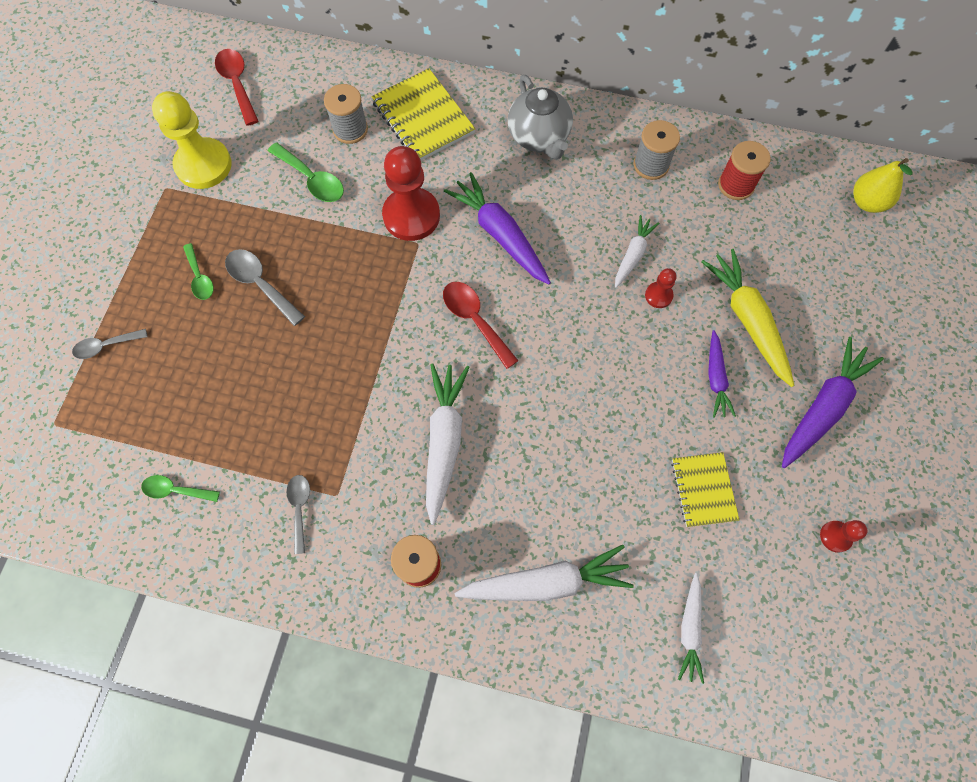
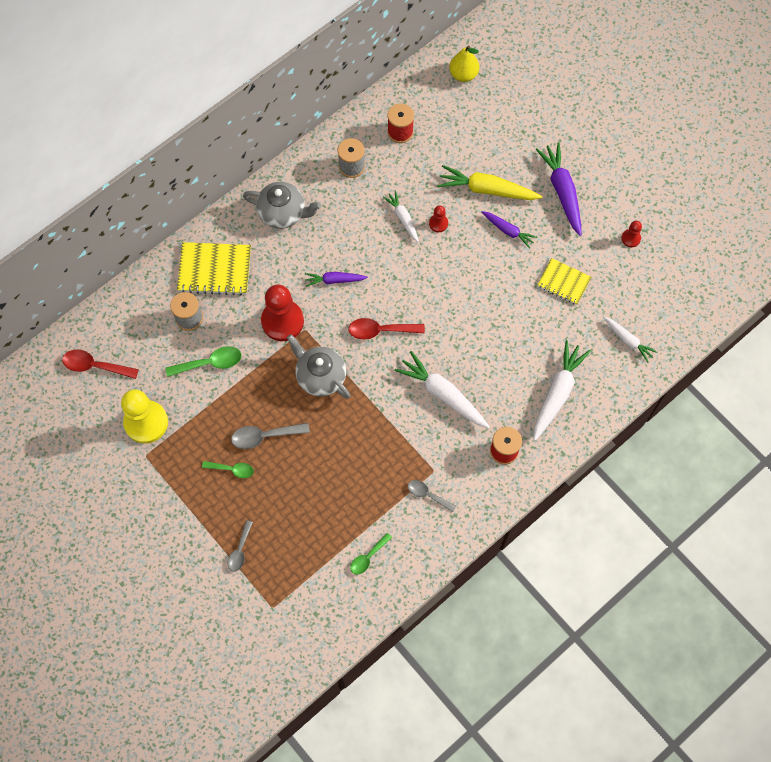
camera: 55 degrees left, 0 degrees up
purple carrot [444,172,551,285] -> purple carrot [305,272,368,287], size x0.58
none -> grey teapot [287,334,351,399]

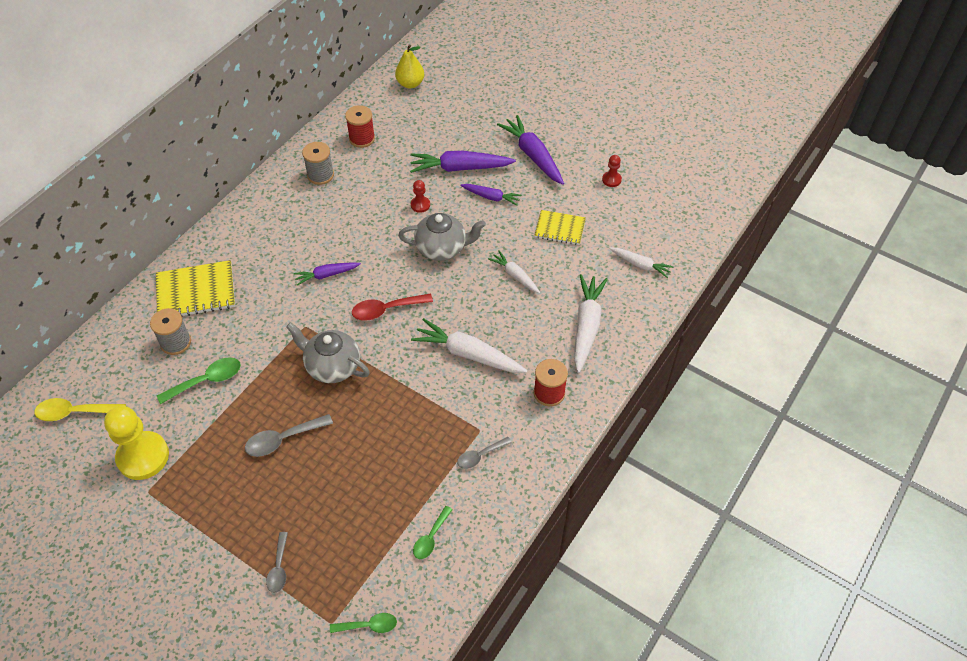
camera: 15 degrees left, 15 degrees down
red spoon [62,349,139,379] -> yellow spoon [34,398,126,421]
green spoon [202,461,254,478] -> green spoon moved to [330,613,397,633]
grey teapot [243,182,321,229] -> grey teapot moved to [398,213,486,261]
red pawn [261,284,304,341] -> none
white carrot [383,190,419,242] -> white carrot moved to [488,250,541,293]
grey spoon [408,480,456,512] -> grey spoon turned 45 degrees counterclockwise [457,437,512,469]
yellow carrot [437,165,542,200] -> purple carrot [410,151,516,173]

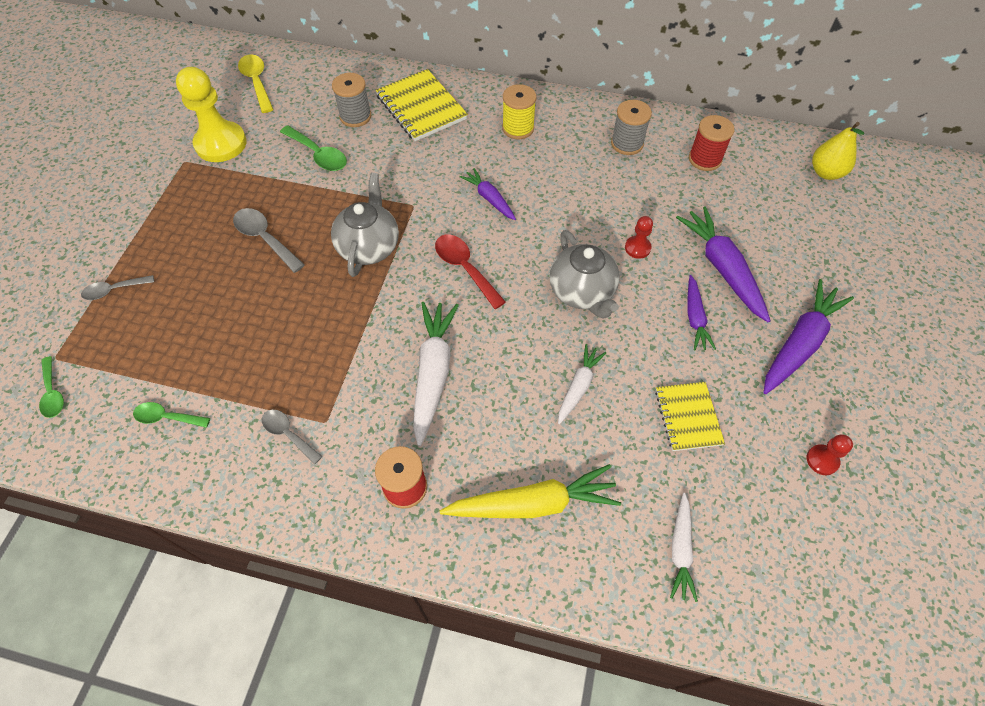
camera: 70 degrees right, 5 degrees up
white carrot [574,274,608,373] -> yellow carrot [440,464,621,518]
none -> yellow spool [502,84,536,139]

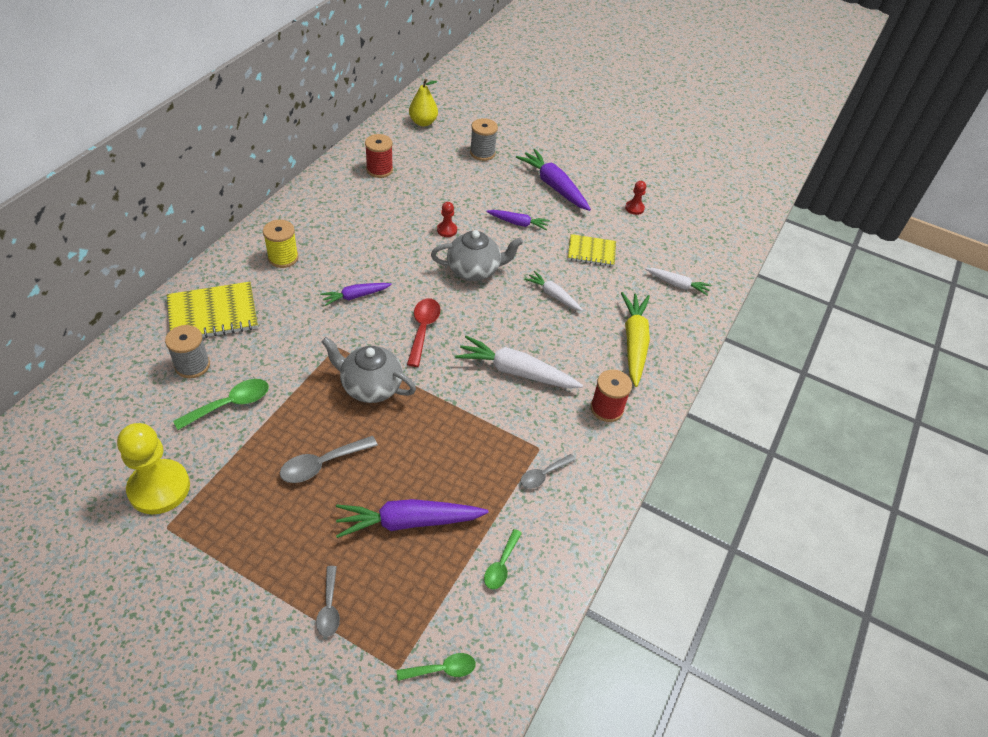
camera: 80 degrees left, 10 degrees down
yellow spoon [238,54,274,113] -> none
red spoon [435,235,506,309] -> red spoon turned 120 degrees clockwise [407,298,441,367]
grey spool [611,100,652,155] -> grey spool moved to [470,118,498,161]
purple carrot [676,206,771,323] -> purple carrot moved to [336,499,489,538]

